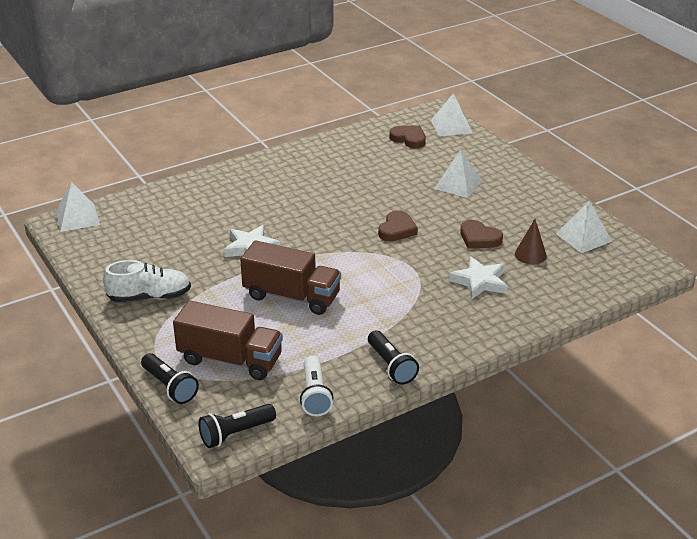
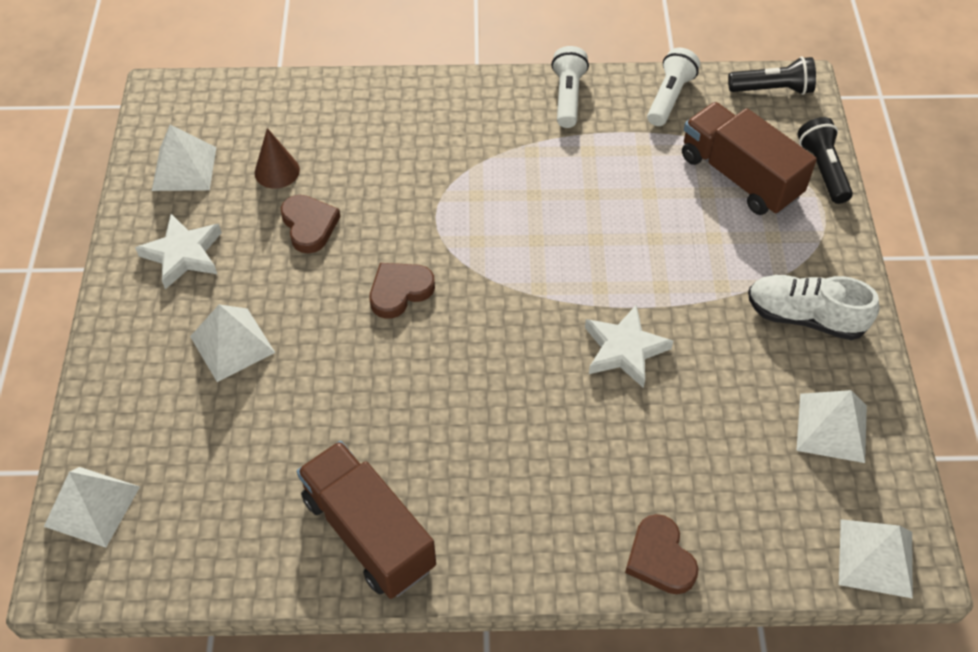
camera: 150 degrees left, 20 degrees up
brown truck [240,240,341,315] -> brown truck moved to [297,441,436,599]
black flashlight [368,330,419,385] -> white flashlight [551,46,589,128]
brown heart [389,125,426,148] -> brown heart moved to [625,514,699,594]
white star [449,256,507,300] -> white star moved to [135,214,222,289]
none -> white pyramid [797,390,867,463]

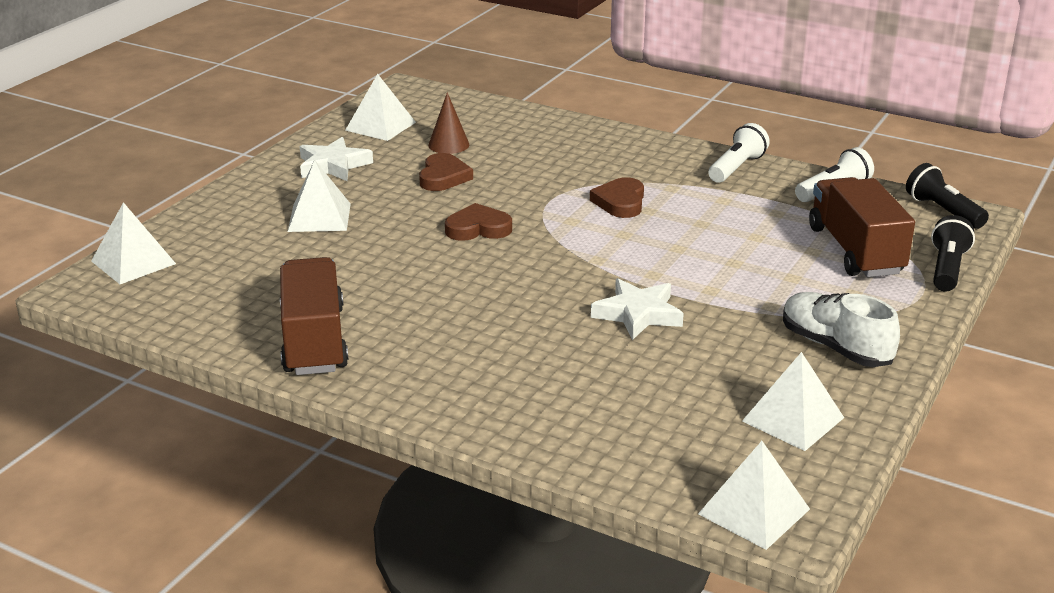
camera: 30 degrees right, 25 degrees down
brown heart [625,514,699,594] -> brown heart moved to [590,177,644,218]
black flashlight [728,57,816,95] -> black flashlight turned 150 degrees counterclockwise [906,163,989,229]

